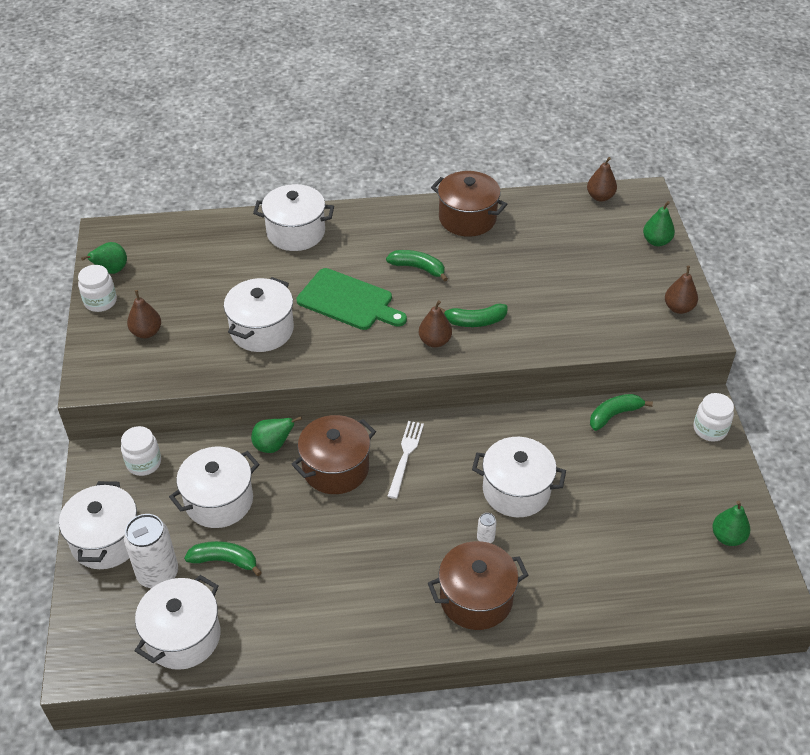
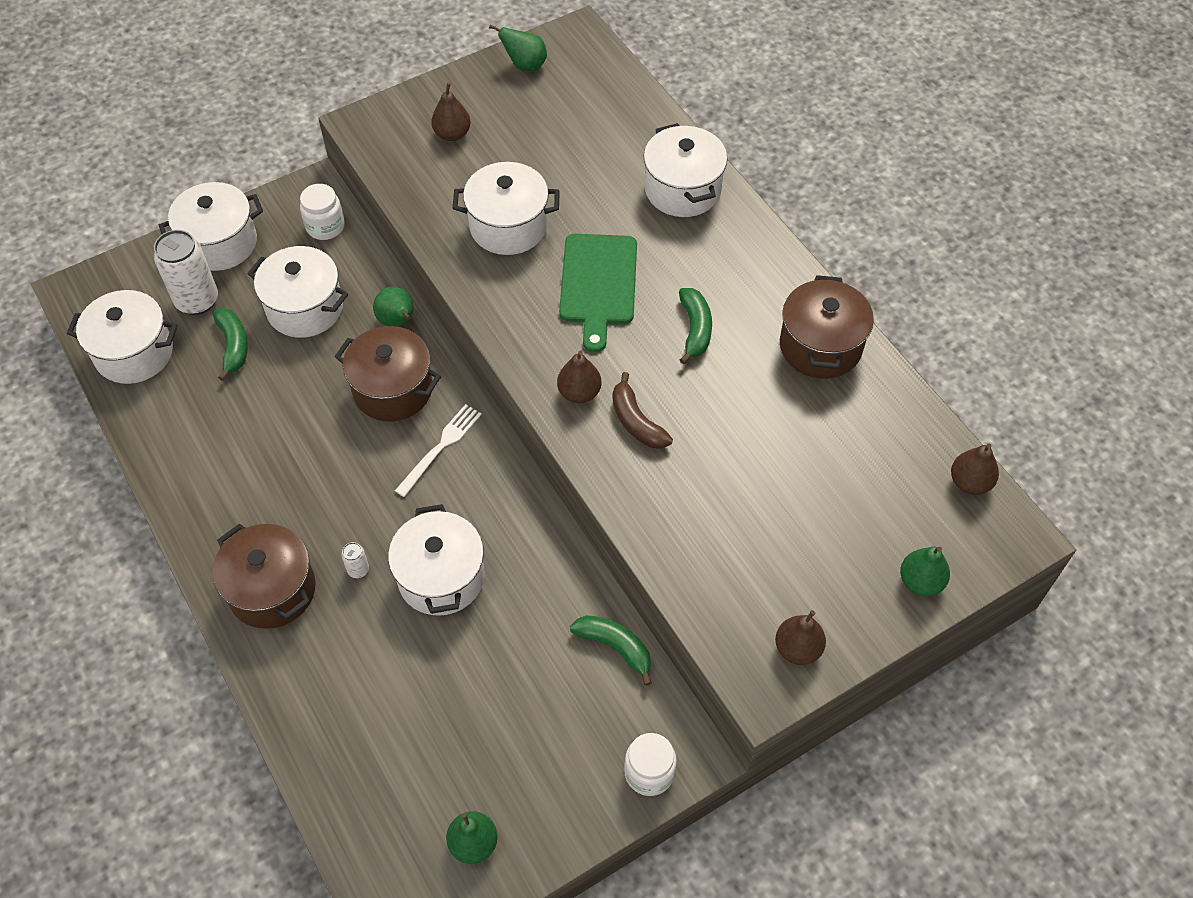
camera: 65 degrees right, 10 degrees up
white jar [78,265,117,312] -> none
white fork [387,421,424,499] -> white fork turned 45 degrees counterclockwise [395,404,482,497]
green banana [439,304,508,327] -> brown banana [613,372,673,449]

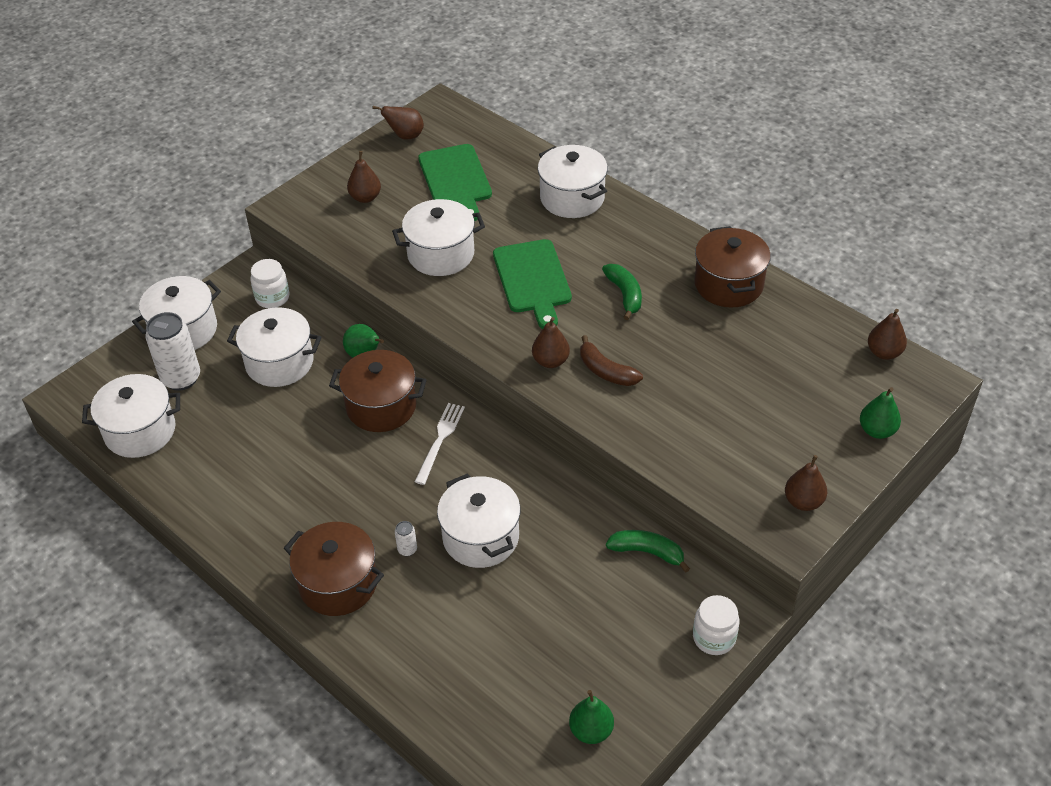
camera: 15 degrees left, 10 degrees down
green banana [213,308,248,381] -> none
green pear [489,24,547,71] -> brown pear [373,106,424,140]
none -> green cutting board [418,144,492,221]

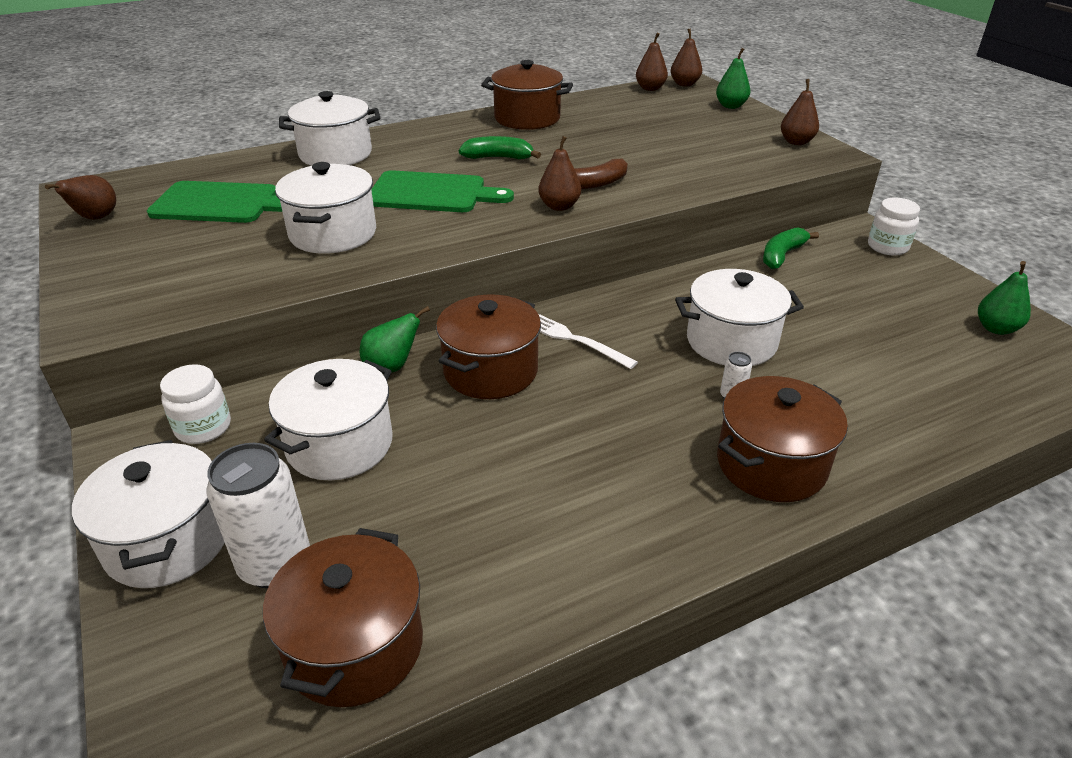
camera: 70 degrees left, 10 degrees down
white pot [82,374,180,458] -> brown pot [263,528,423,707]
brown pear [347,151,381,203] -> brown pear moved to [671,28,702,87]

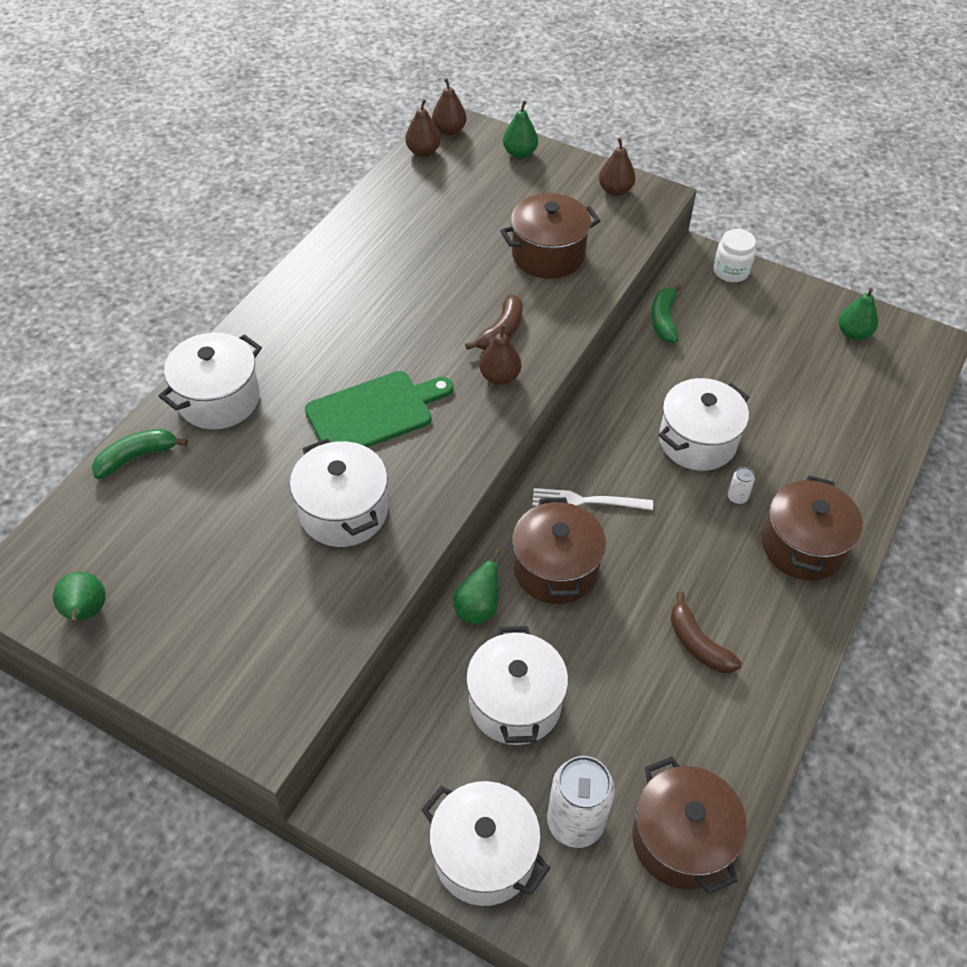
camera: 35 degrees left, 15 degrees up
brown pear [45,175,116,220] -> green pear [53,572,106,624]
green cutting board [147,181,282,223] -> none
white jar [160,364,231,444] -> none
green banana [459,136,541,159] -> green banana moved to [92,429,188,479]
brown pot [481,60,573,130] -> brown pot moved to [500,193,600,279]
none -> brown banana [670,592,742,673]

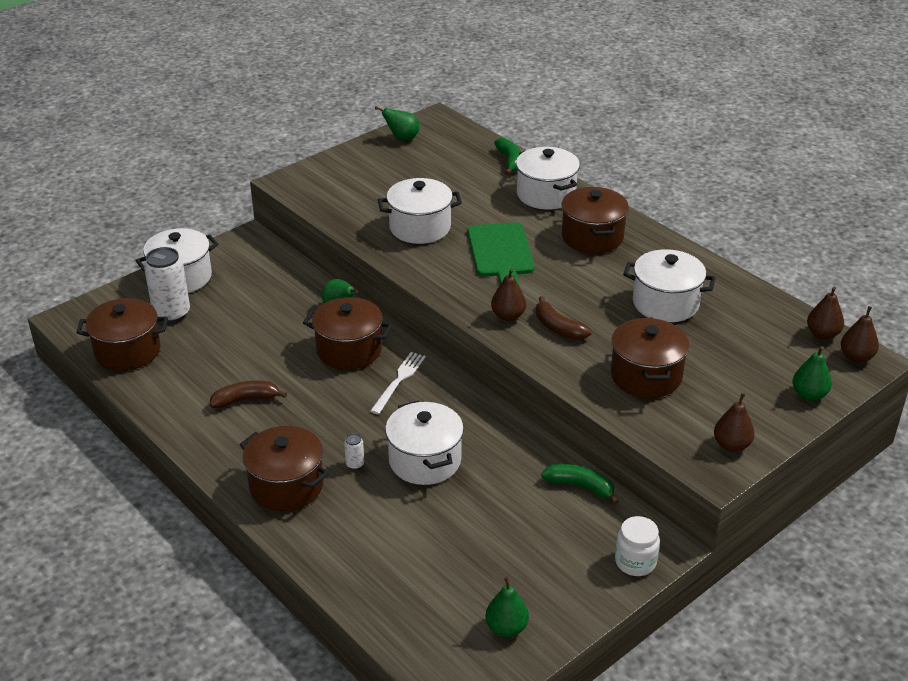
camera: 110 degrees right, 15 degrees down
white pot [466,626,568,745] -> white pot moved to [623,249,716,322]
none -> brown pot [561,187,629,254]

